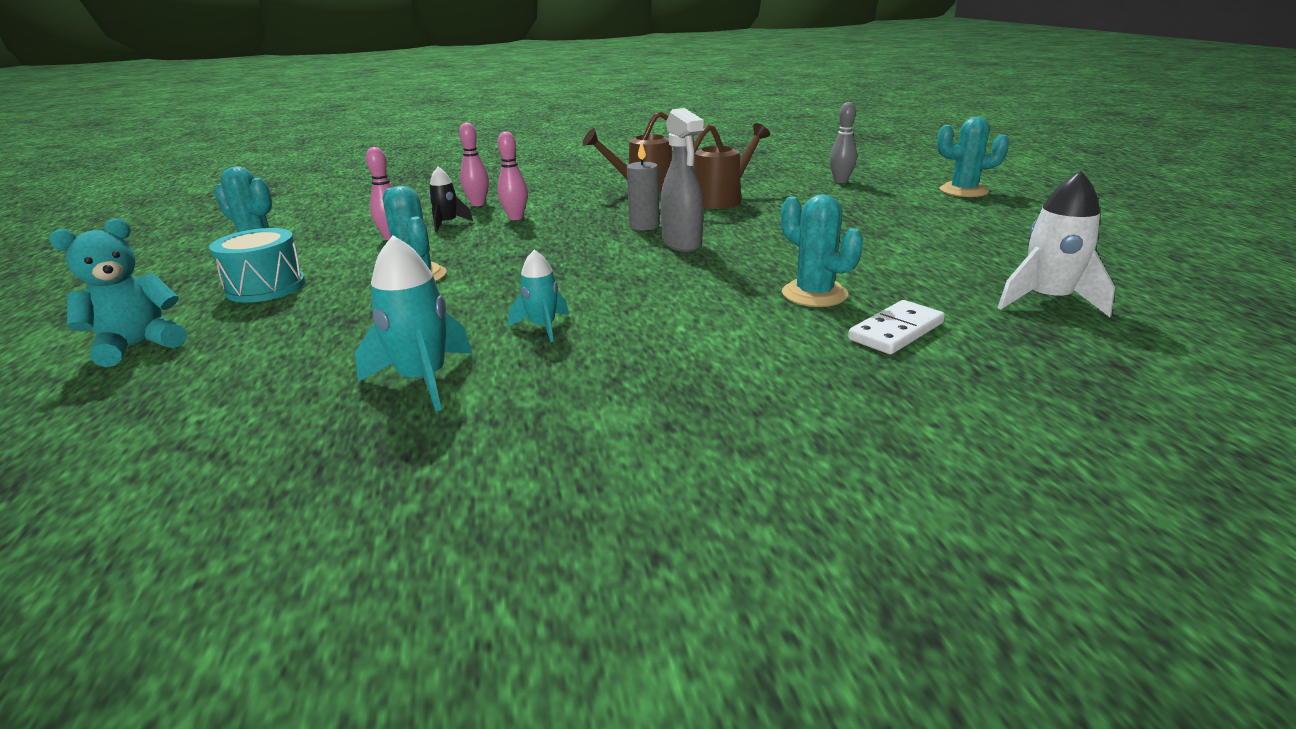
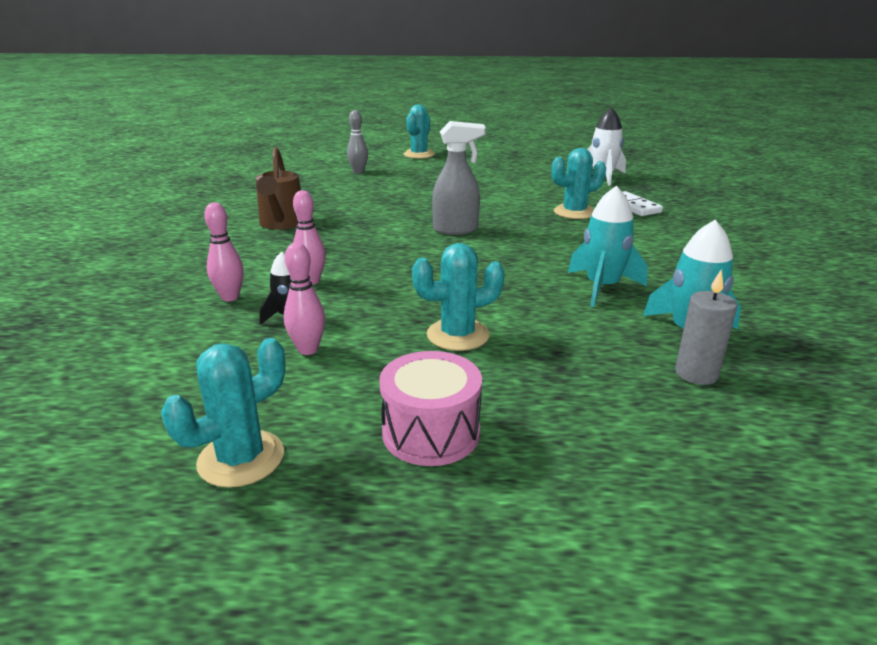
camera: 75 degrees left, 0 degrees up
turquoise teddy bear [49,218,186,367] -> none
turquoise drum [209,228,305,303] -> pink drum [379,351,482,466]
turquoise rocket [508,250,569,342] -> turquoise rocket [568,186,648,307], size x1.63
grey candle [627,141,659,231] -> grey candle moved to [675,269,737,385]
brown watering can [693,123,770,209] -> none

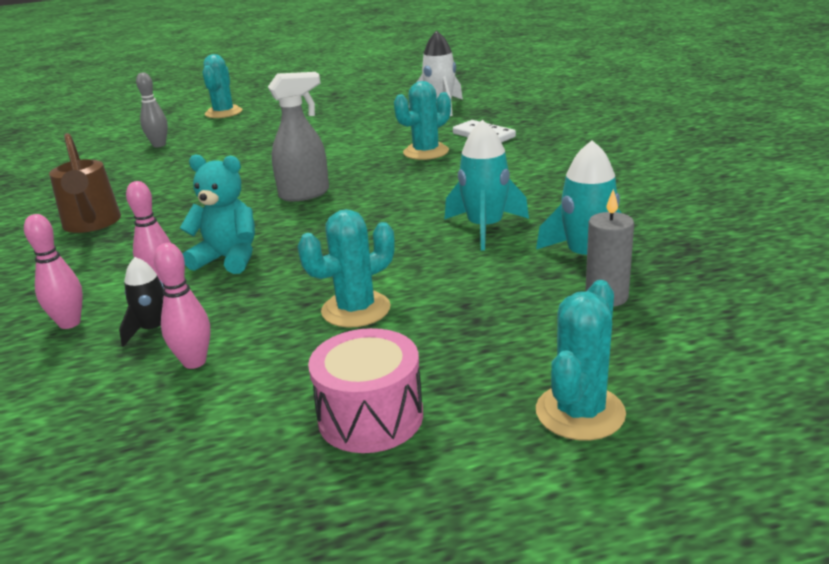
camera: 15 degrees left, 0 degrees up
turquoise cactus [161,338,286,488] -> turquoise cactus moved to [536,280,626,441]
none -> turquoise teddy bear [180,155,255,274]

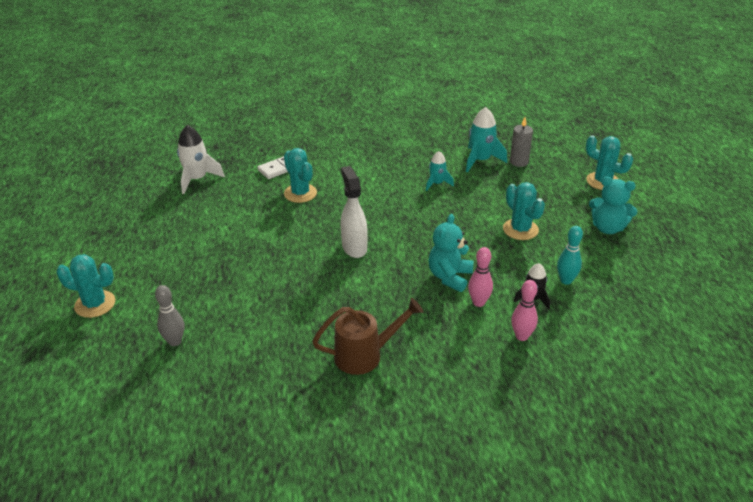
camera: 85 degrees left, 10 degrees up
pink bowling pin [154,243,211,369] -> turquoise bowling pin [557,226,583,285]
grey spray bottle [268,72,329,201] -> white spray bottle [341,166,368,258]
pink drum [308,328,423,453] -> turquoise teddy bear [589,177,637,234]
turquoise rocket [445,120,529,251] -> turquoise rocket [426,151,454,191], size x0.61

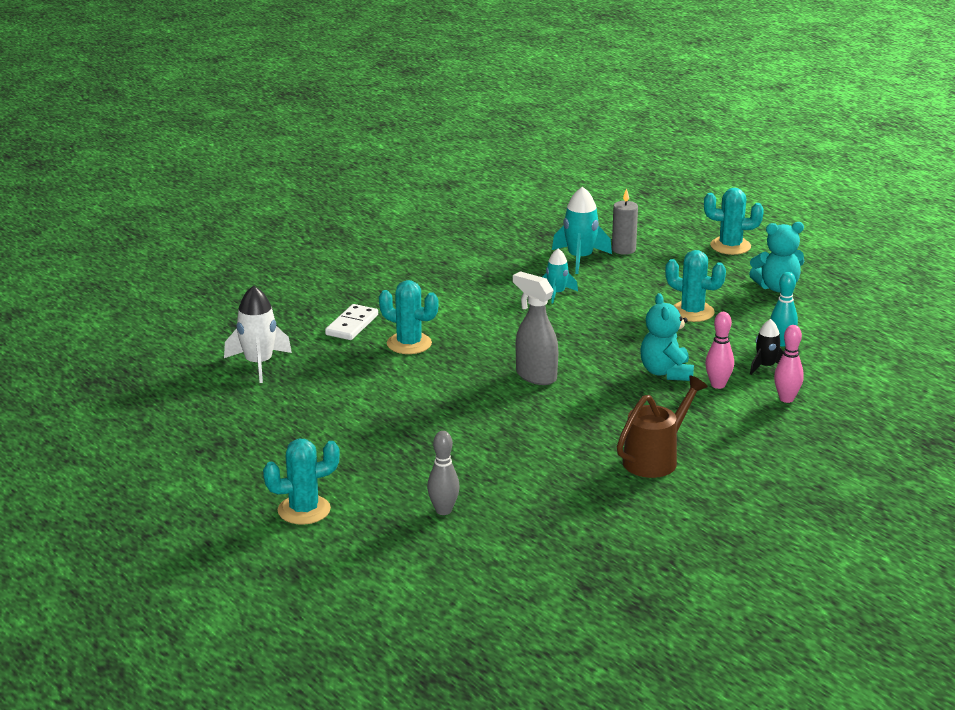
camera: 30 degrees left, 10 degrees down
white spray bottle [341,166,368,258] -> grey spray bottle [513,271,558,385]

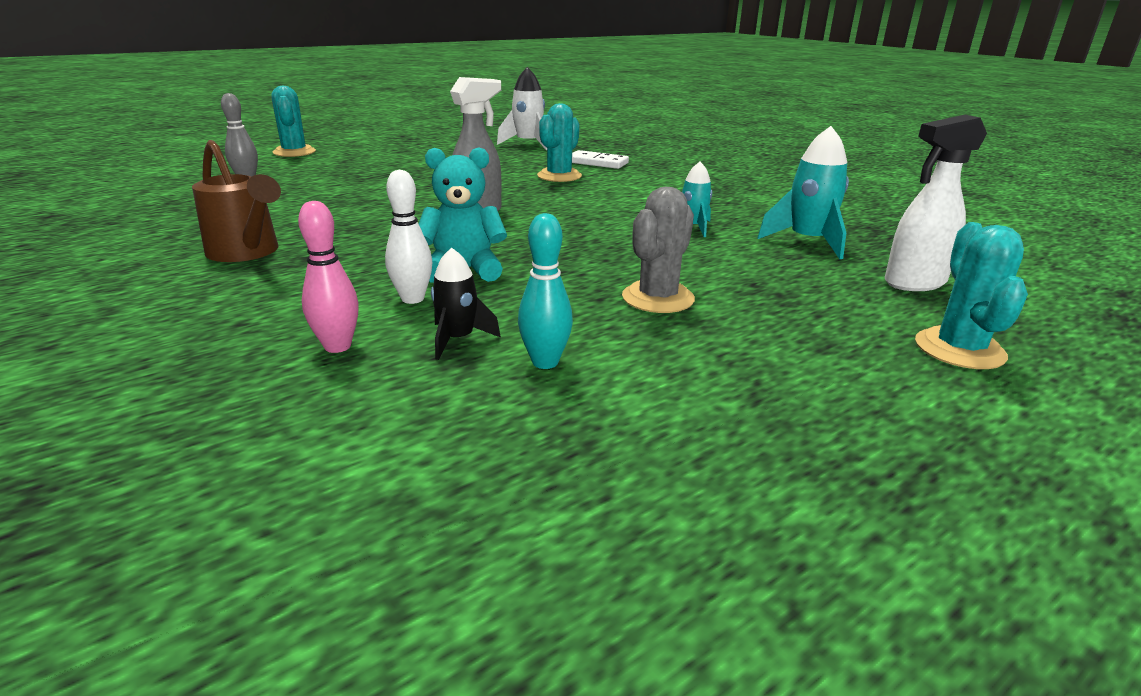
camera: 90 degrees right, 0 degrees up
grey candle [612,188,638,255] -> none
turquoise cactus [665,250,726,322] -> grey cactus [622,187,695,313]
pink bowling pin [705,312,734,389] -> white bowling pin [385,170,432,304]
turquoise teddy bear [749,222,804,292] -> none
none -> white spray bottle [885,115,987,291]

